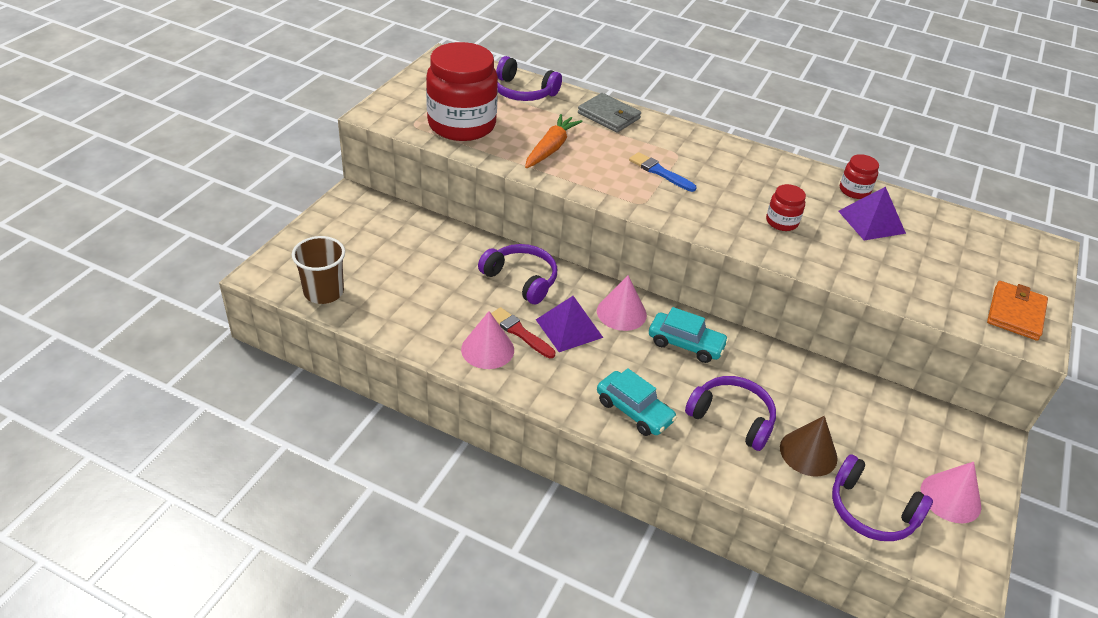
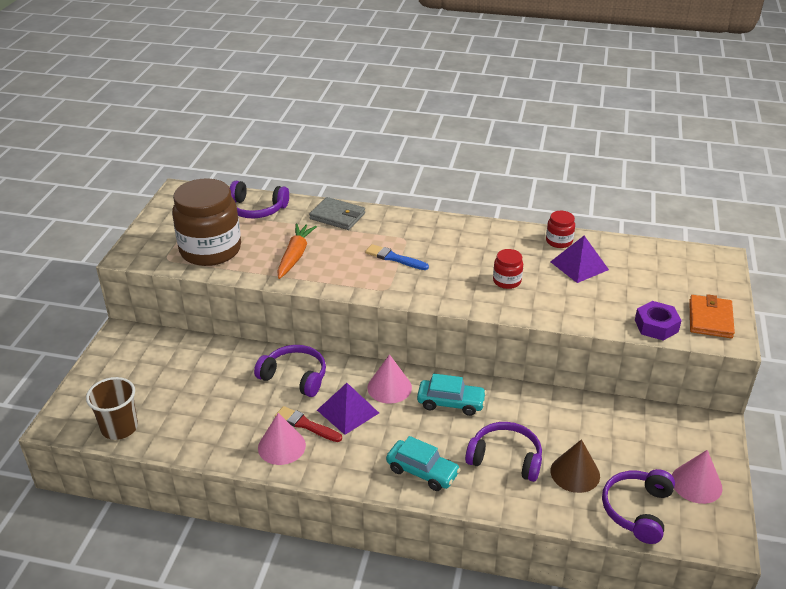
camera: 10 degrees left, 5 degrees down
red jar [426,42,498,141] -> brown jar [172,178,241,266]
purple headphones [832,454,933,541] -> purple headphones turned 90 degrees clockwise [602,469,675,544]
none -> purple nut [635,301,682,341]

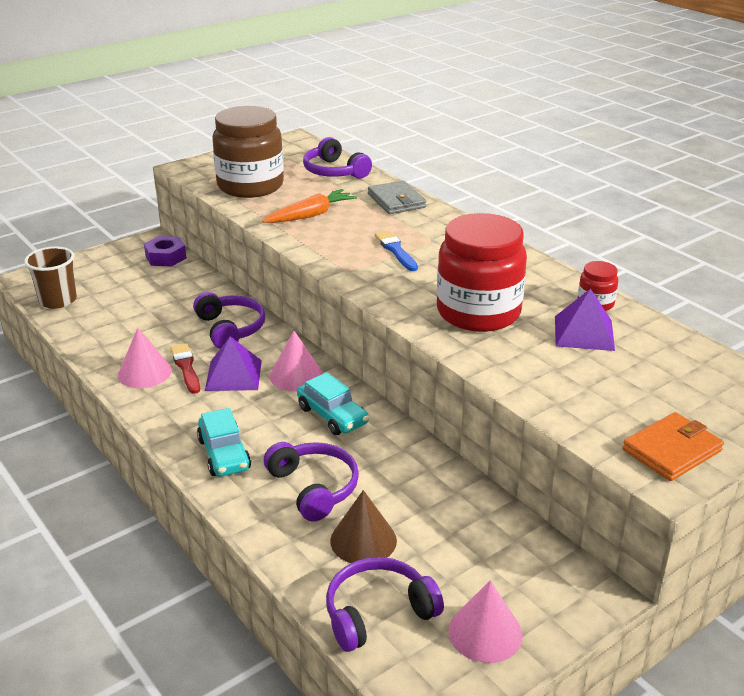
camera: 40 degrees right, 5 degrees down
red jar [493,249,523,289] -> red jar [437,213,527,332], size x2.26
purple nut [635,301,682,341] -> purple nut moved to [144,236,186,267]

